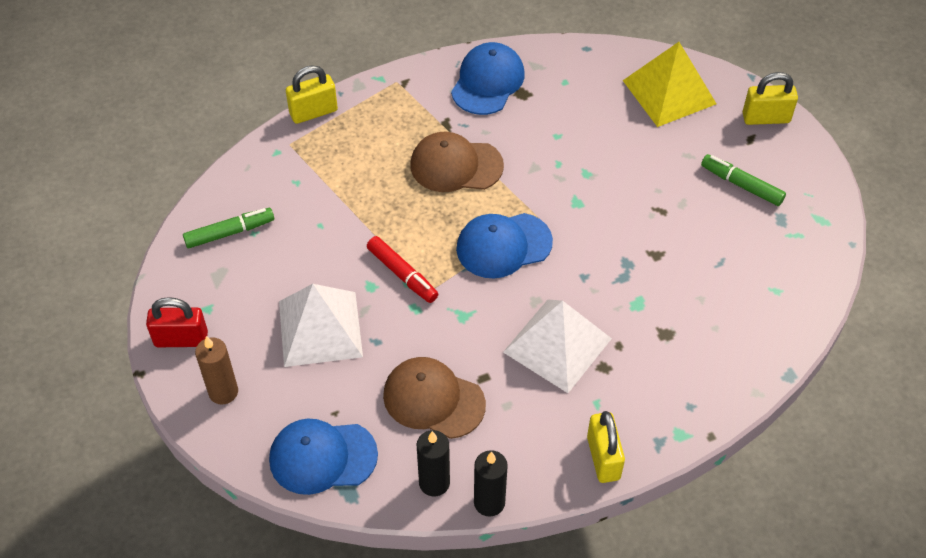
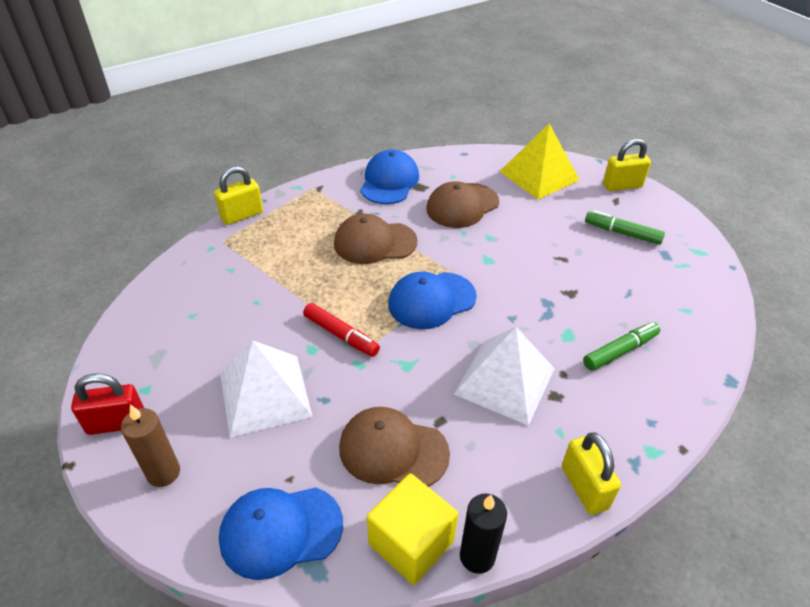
camera: 10 degrees left, 10 degrees down
green marker [183,208,274,248] -> green marker moved to [583,322,660,371]
black candle [417,430,450,497] -> yellow cube [367,473,458,585]
none -> brown cap [426,181,499,228]

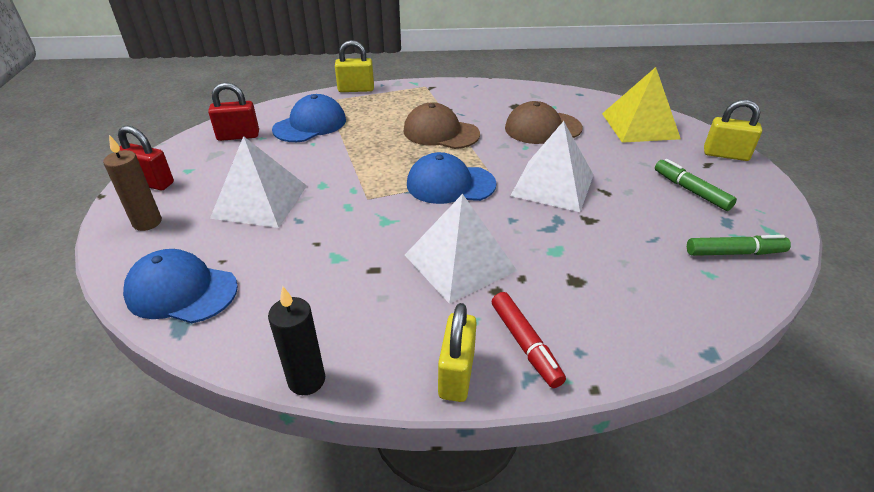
camera: 30 degrees right, 5 degrees down
red marker [303,303,380,357] -> red marker moved to [491,292,566,388]
brown cap [339,407,450,487] -> none
blue cap [360,150,419,204] -> blue cap moved to [272,94,346,142]
yellow cube [367,473,458,585] -> none
green marker [583,322,660,371] -> green marker moved to [687,235,791,256]
none -> red padlock [208,82,259,141]
none -> white pyramid [511,121,593,212]

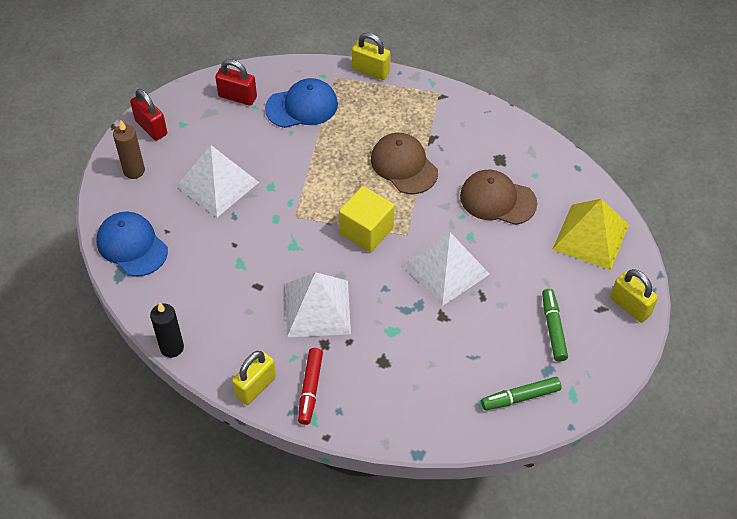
camera: 30 degrees right, 15 degrees up
blue cap [407,152,496,204] -> yellow cube [339,186,395,252]
green marker [687,235,791,256] -> green marker turned 135 degrees clockwise [481,377,561,410]

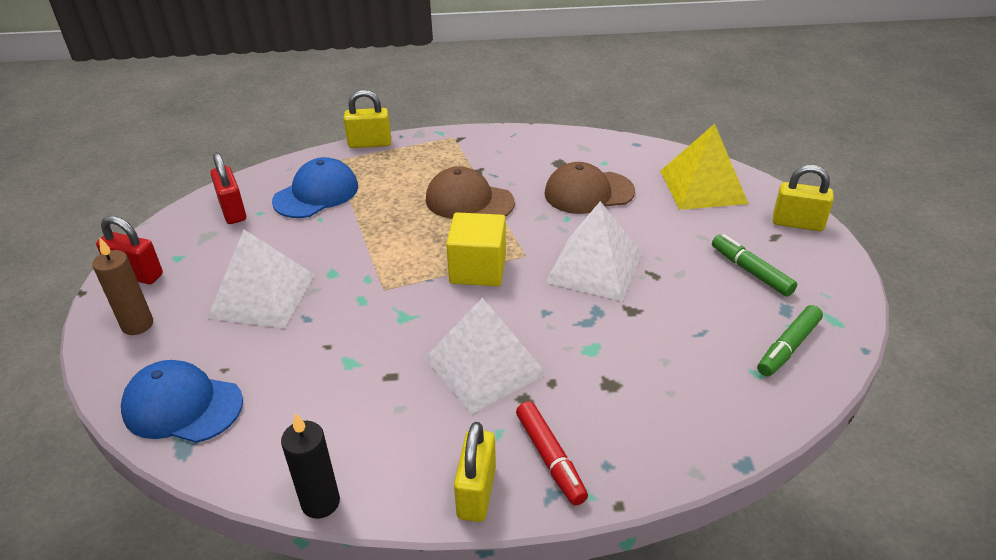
camera: 30 degrees left, 15 degrees down
red padlock [215,59,257,106] -> red padlock turned 75 degrees clockwise [210,153,246,224]

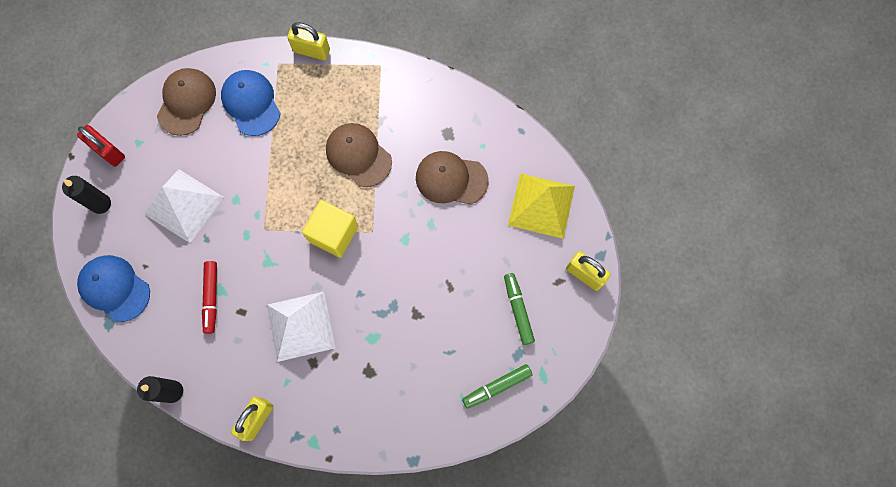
camera: 20 degrees right, 35 degrees up
brown candle [92,238,153,335] -> black candle [62,176,111,214]
red padlock [210,153,246,224] -> brown cap [157,68,216,136]
blue cap [272,157,358,218] -> blue cap turned 90 degrees counterclockwise [221,70,281,136]
red marker [516,401,588,505] -> red marker moved to [202,261,217,334]
white pyramid [545,201,642,301] -> none

